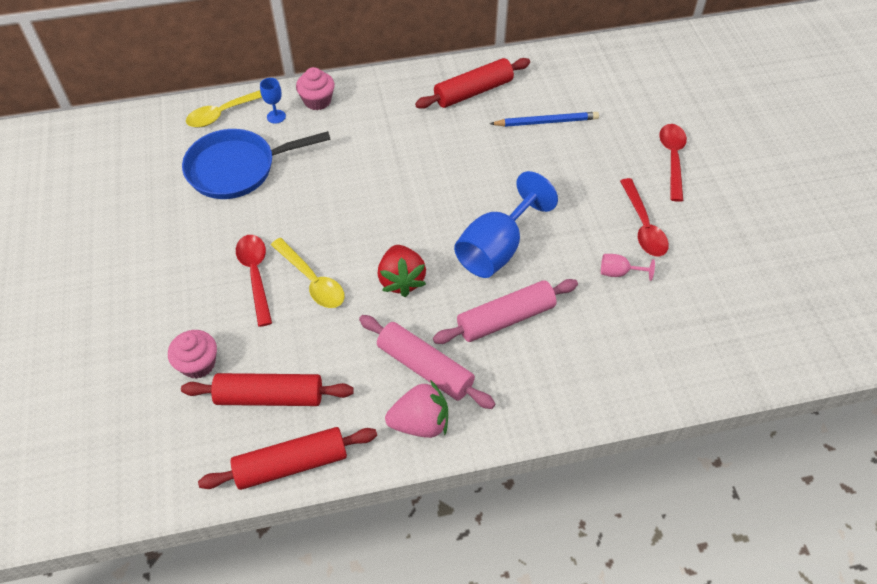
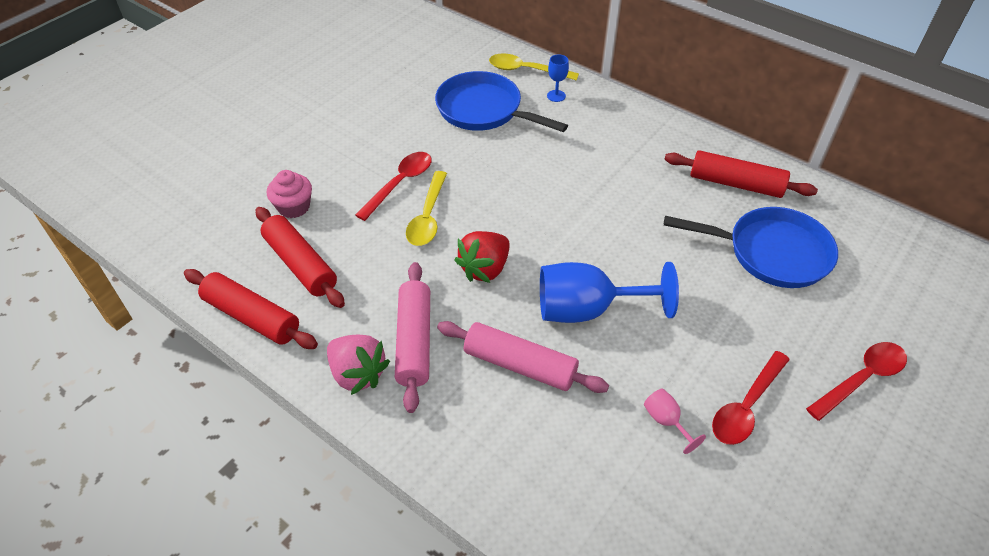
camera: 50 degrees right, 5 degrees down
pink cupcake [296,67,334,110] -> none
blue pencil [490,112,599,127] -> blue pan [664,207,838,288]

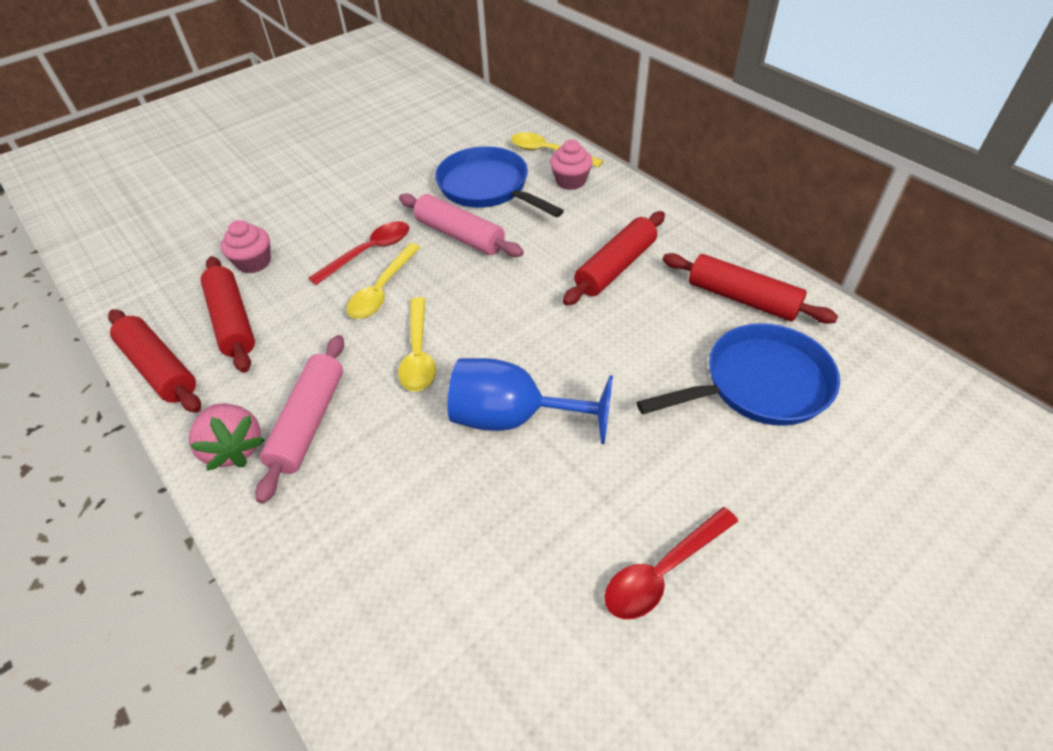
camera: 15 degrees right, 0 degrees up
pink rolling pin [437,321,609,393] -> pink rolling pin moved to [399,193,524,257]
red strawberry [454,231,510,283] -> yellow spoon [398,297,436,391]
blue goblet [547,54,569,102] -> pink cupcake [550,140,593,190]
pink goblet [644,388,706,454] -> none
blue pan [664,207,838,288] -> blue pan turned 45 degrees counterclockwise [637,323,840,426]
red spoon [806,342,907,421] -> none
none -> red rolling pin [563,211,665,306]

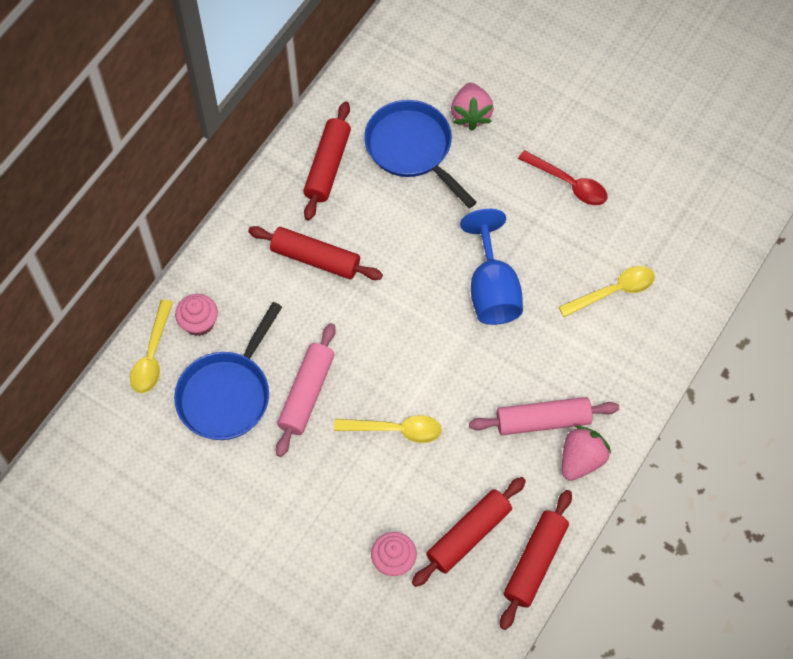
camera: 110 degrees left, 15 degrees up
red spoon [309,221,409,285] -> none
yellow spoon [398,297,436,391] -> yellow spoon moved to [559,266,655,317]
none -> pink strawberry [451,83,494,131]

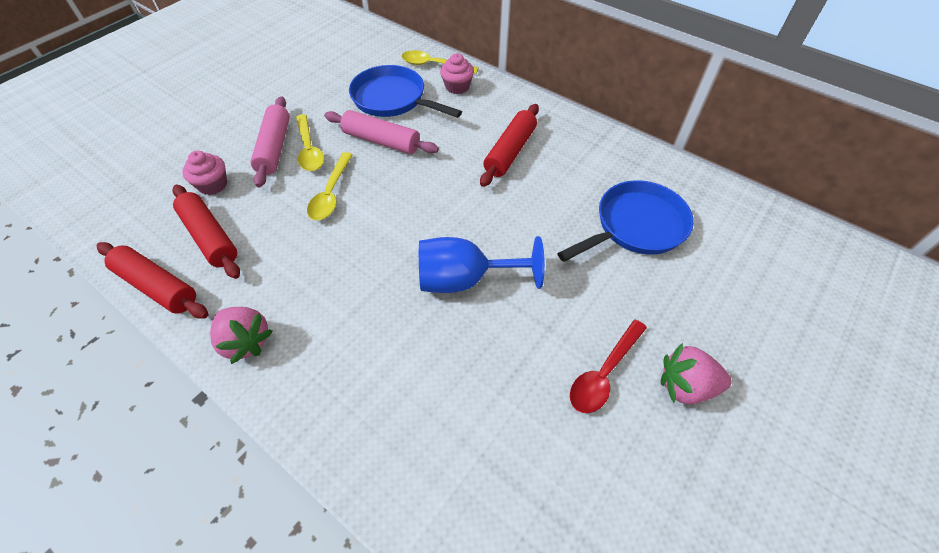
camera: 95 degrees right, 10 degrees down
red rolling pin [303,101,351,221] -> none
pink strawberry [451,83,494,131] -> pink strawberry moved to [661,343,732,405]
pink rolling pin [469,397,619,435] -> pink rolling pin moved to [250,96,290,187]
yellow spoon [559,266,655,317] -> yellow spoon moved to [296,114,324,171]

